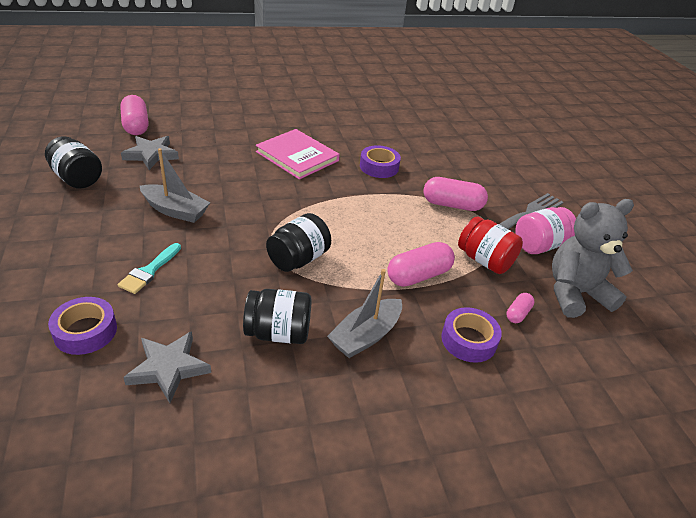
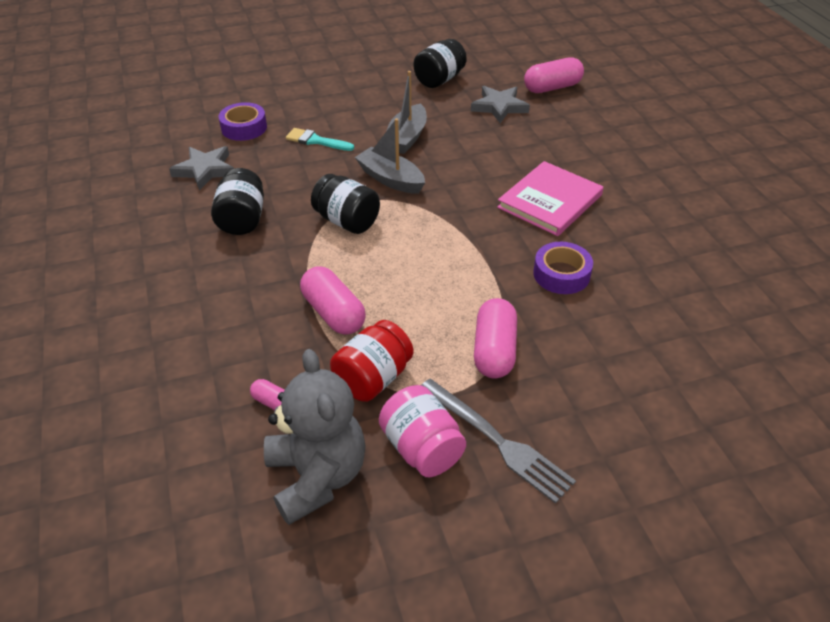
camera: 90 degrees right, 5 degrees up
grey boat [327,269,402,358] -> grey boat moved to [355,118,425,194]
purple tape [441,307,502,363] -> none

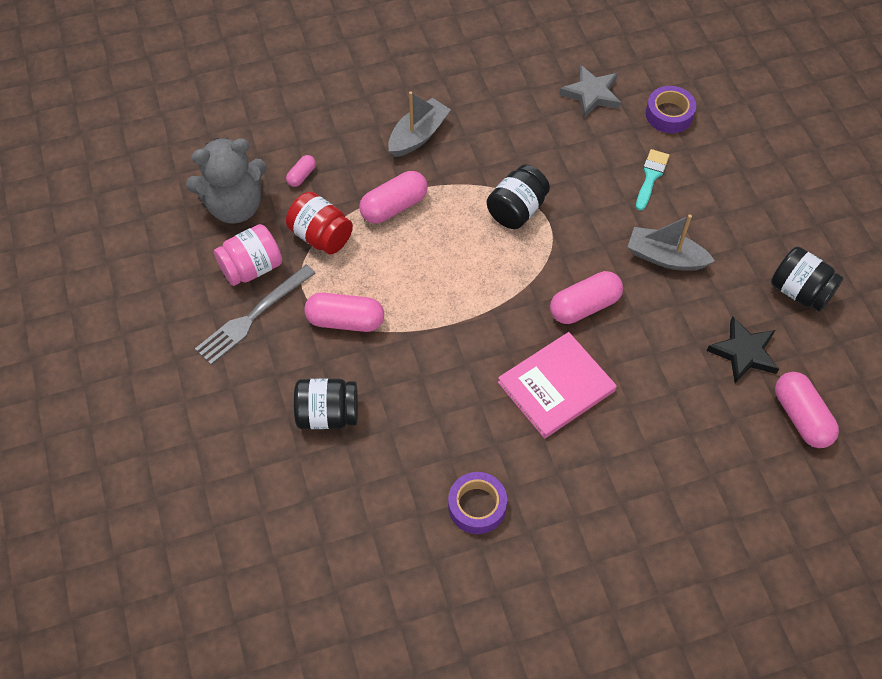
camera: 90 degrees right, 15 degrees up
black jar [211,168,264,235] -> black jar moved to [294,378,358,429]
grey boat [355,118,425,194] -> grey boat moved to [388,91,451,157]
grey star [471,86,530,123] -> black star [707,316,779,383]
pink book [497,161,603,236] -> pink book turned 75 degrees counterclockwise [498,332,617,439]
purple tape [533,242,593,294] -> purple tape moved to [448,472,507,534]
none -> pink capsule [550,271,623,324]

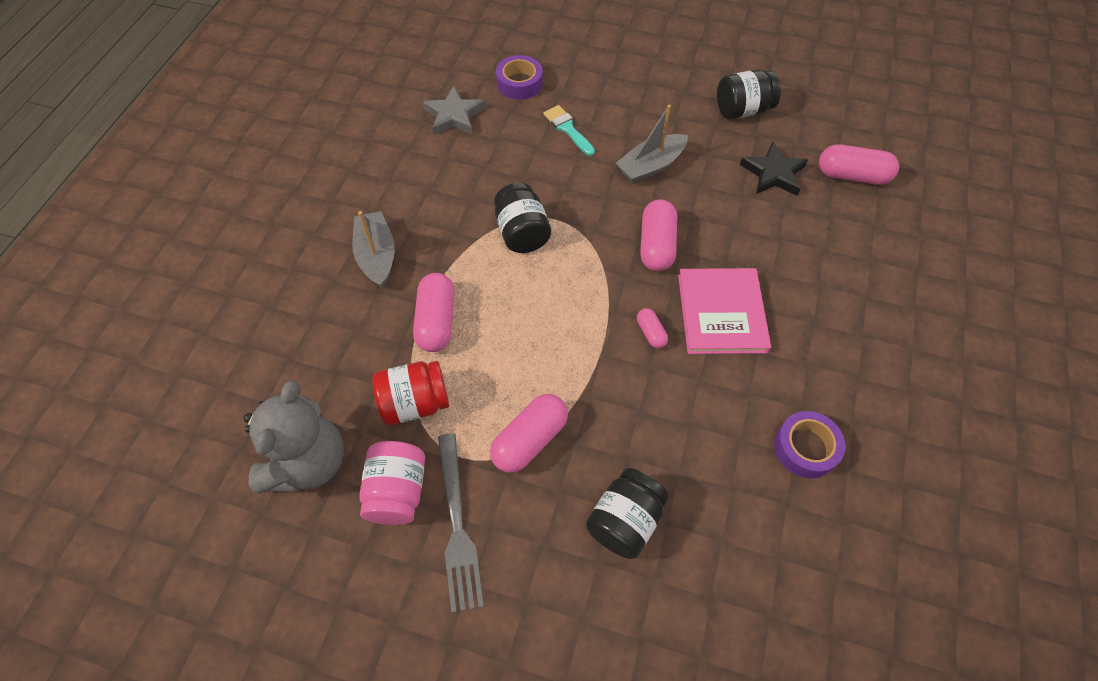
camera: 55 degrees left, 0 degrees up
pink capsule [286,155,316,187] -> pink capsule moved to [637,308,668,348]

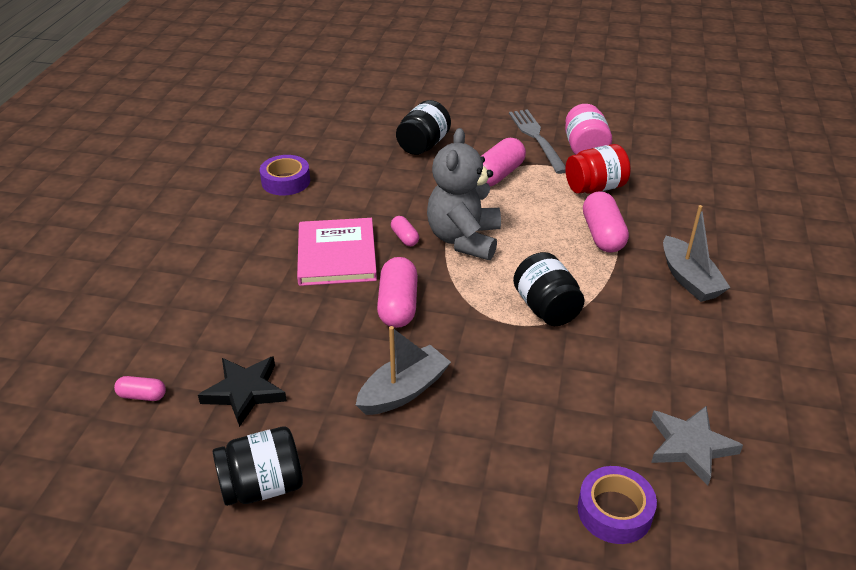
camera: 175 degrees right, 20 degrees down
grey teddy bear [244,380,344,494] -> grey teddy bear moved to [427,128,501,260]
turquoise brush [543,105,595,156] -> none
pink capsule [819,144,899,185] -> pink capsule [114,376,166,401], size x0.53

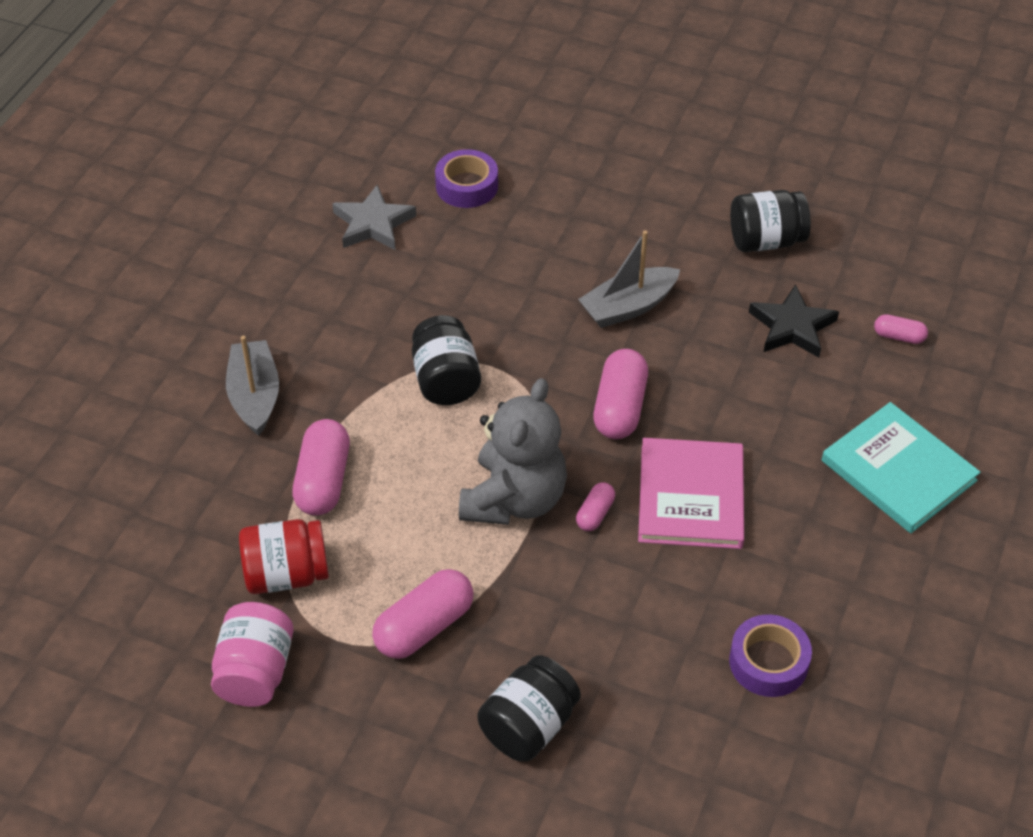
camera: 170 degrees left, 10 degrees up
pink capsule [391,216,419,246] -> pink capsule turned 45 degrees clockwise [576,483,615,531]
grey fork [509,109,566,174] -> none
none -> turquoise book [822,402,980,533]

